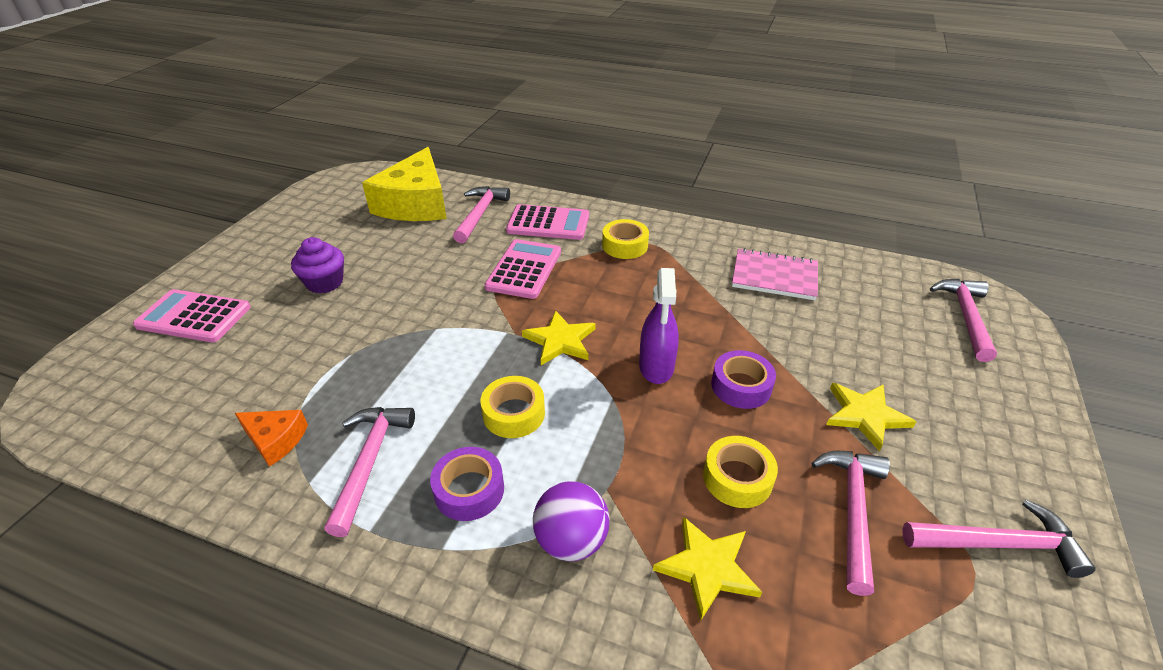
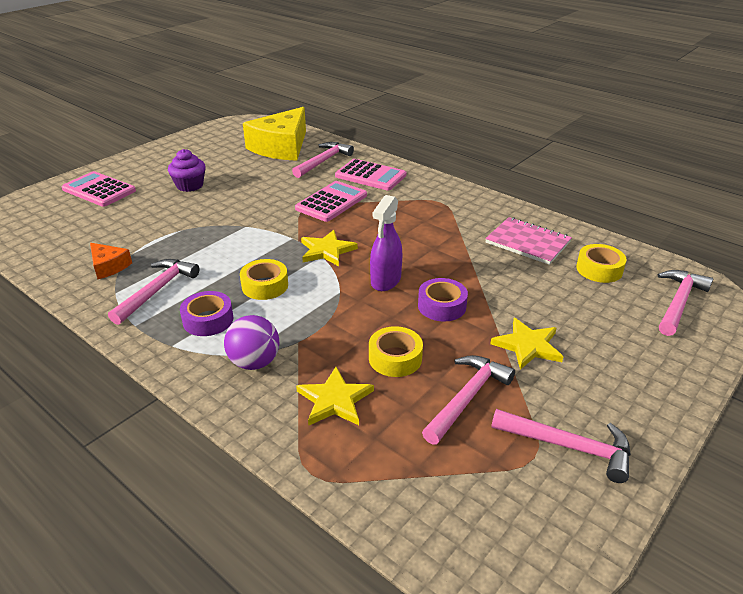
camera: 20 degrees right, 5 degrees down
yellow tape [602,219,649,259] -> yellow tape moved to [576,244,627,283]

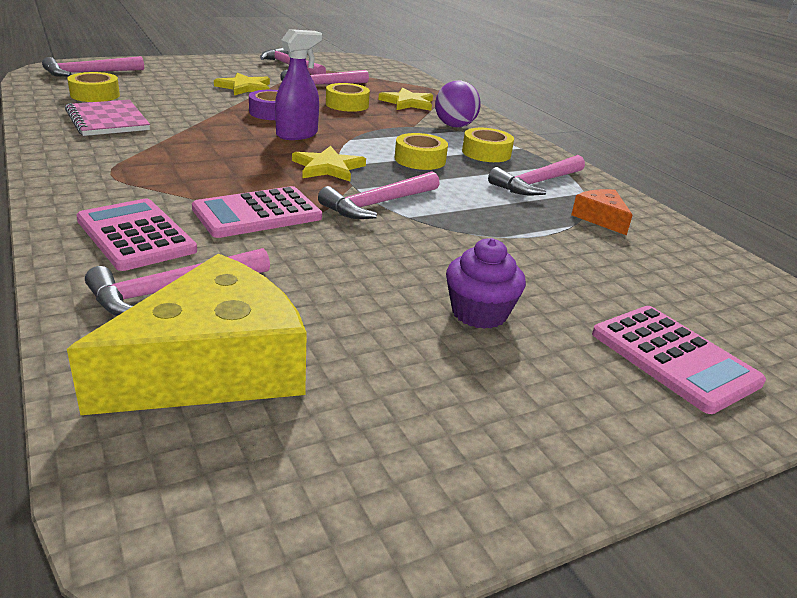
camera: 160 degrees left, 5 degrees down
purple tape [180,291,233,336] -> yellow tape [462,128,514,162]
none -> pink hammer [318,171,440,219]

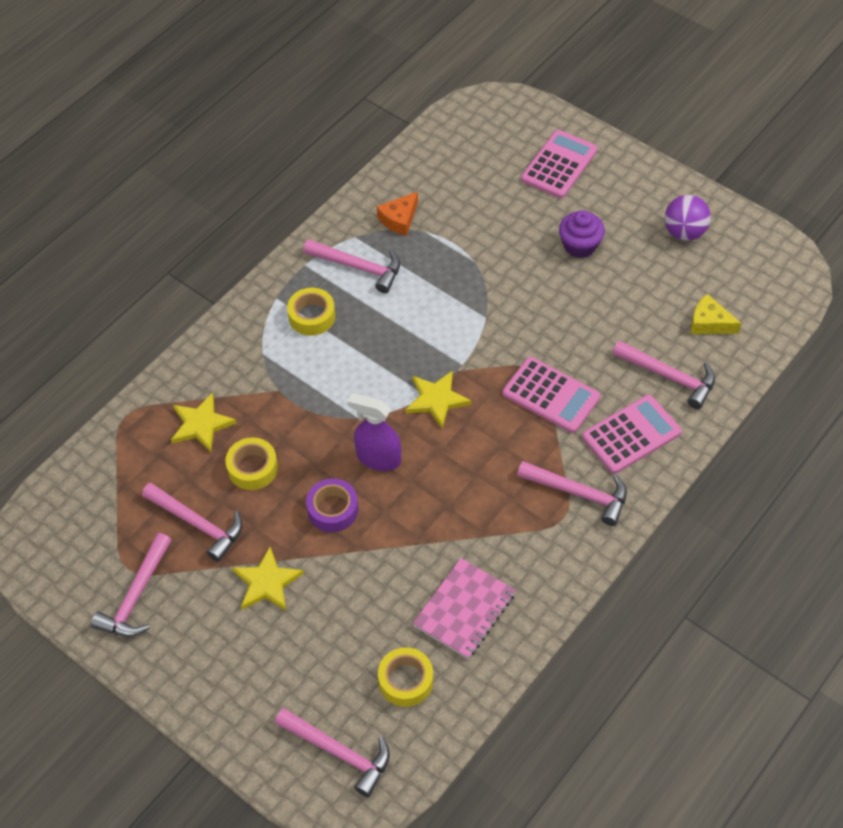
camera: 110 degrees left, 25 degrees up
yellow cheese [67,254,307,415] -> yellow cheese [691,294,742,334], size x0.46
pink calculator [76,199,197,271] -> pink calculator turned 150 degrees counterclockwise [582,395,682,474]
pink hammer [318,171,440,219] -> pink hammer moved to [517,461,627,526]
yellow tape [395,133,448,170] -> none
purple ball [435,81,481,128] -> purple ball moved to [665,195,711,241]

